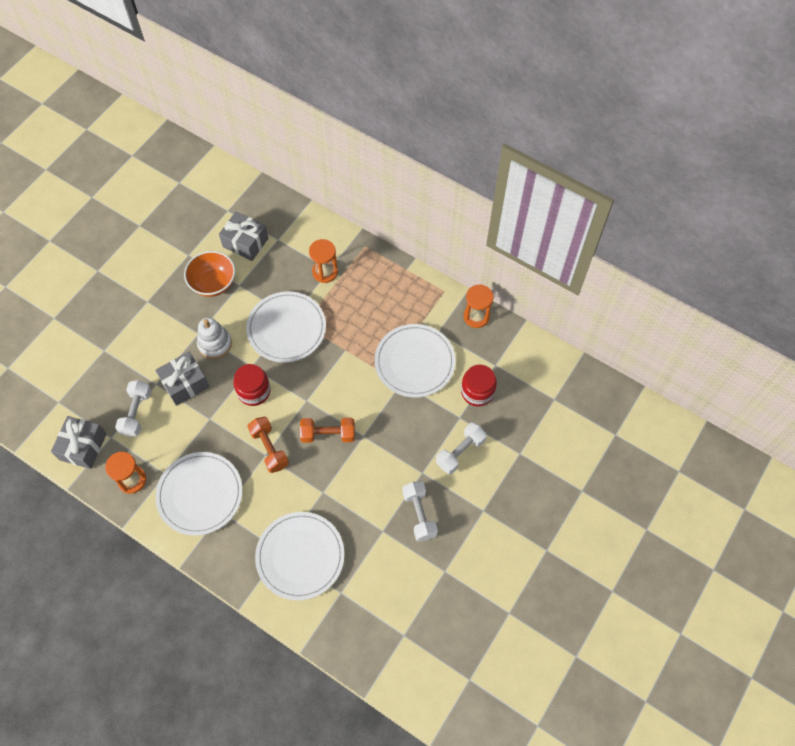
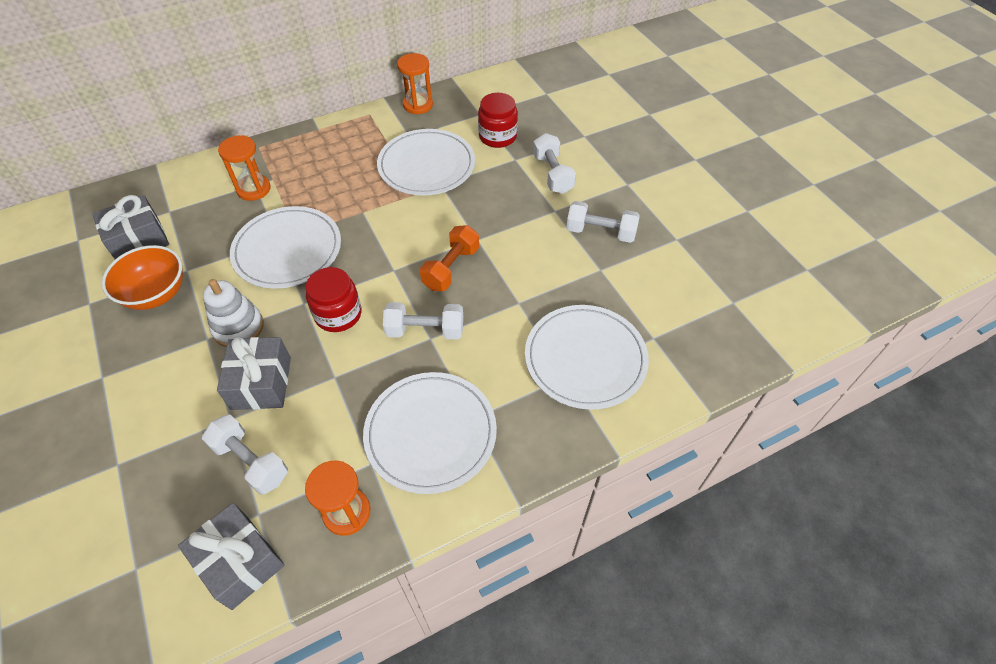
camera: 60 degrees left, 10 degrees down
orange dumbbell [247,416,289,473] -> white dumbbell [383,302,463,339]

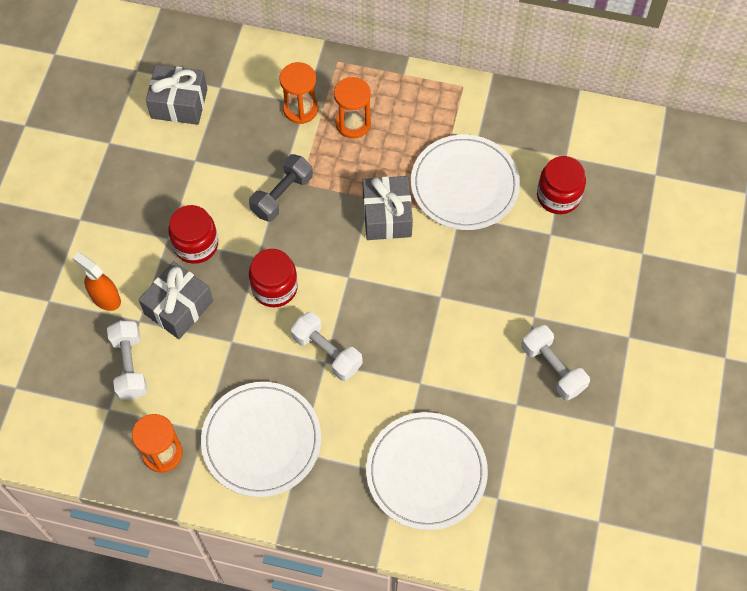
camera: 40 degrees right, 10 degrees up
orange bowl [102,245,183,310] -> none
grey gift [178,503,284,610] -> grey gift moved to [363,176,413,240]
white stacking toy [203,279,263,347] -> red jar [168,205,218,264]
white plate [230,206,341,289] -> grey dumbbell [249,154,313,222]
orange hourglass [397,53,433,114] -> orange hourglass moved to [334,77,371,139]
orange dumbbell [420,225,479,291] -> none
white dumbbell [533,133,576,194] -> none
none -> orange spray bottle [72,252,121,311]

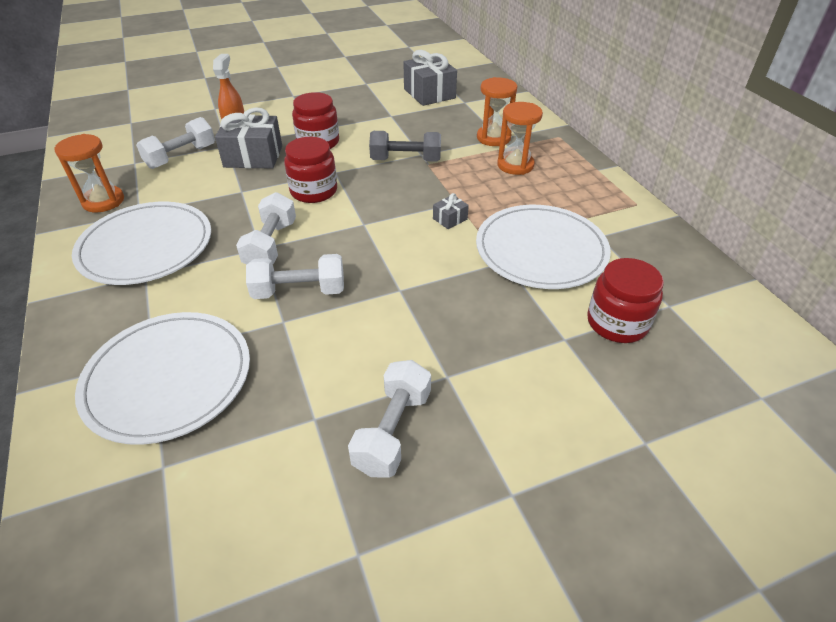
camera: 55 degrees right, 20 degrees down
grey gift [363,176,413,240] -> grey gift [433,193,469,229], size x0.46
none -> white dumbbell [246,254,344,299]

